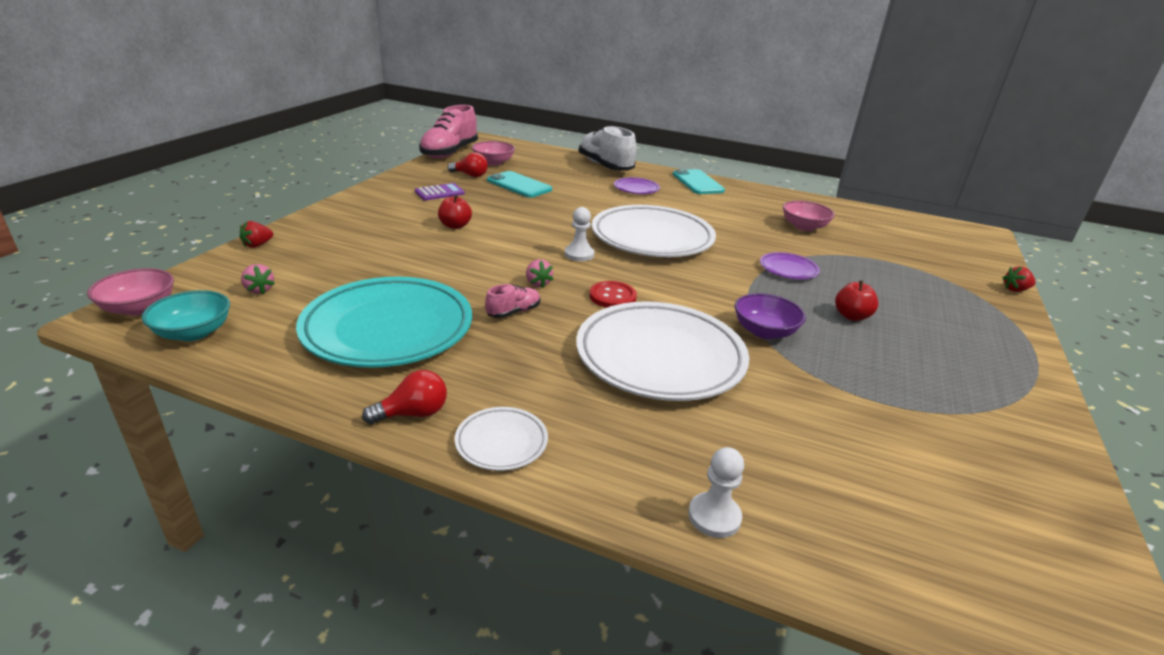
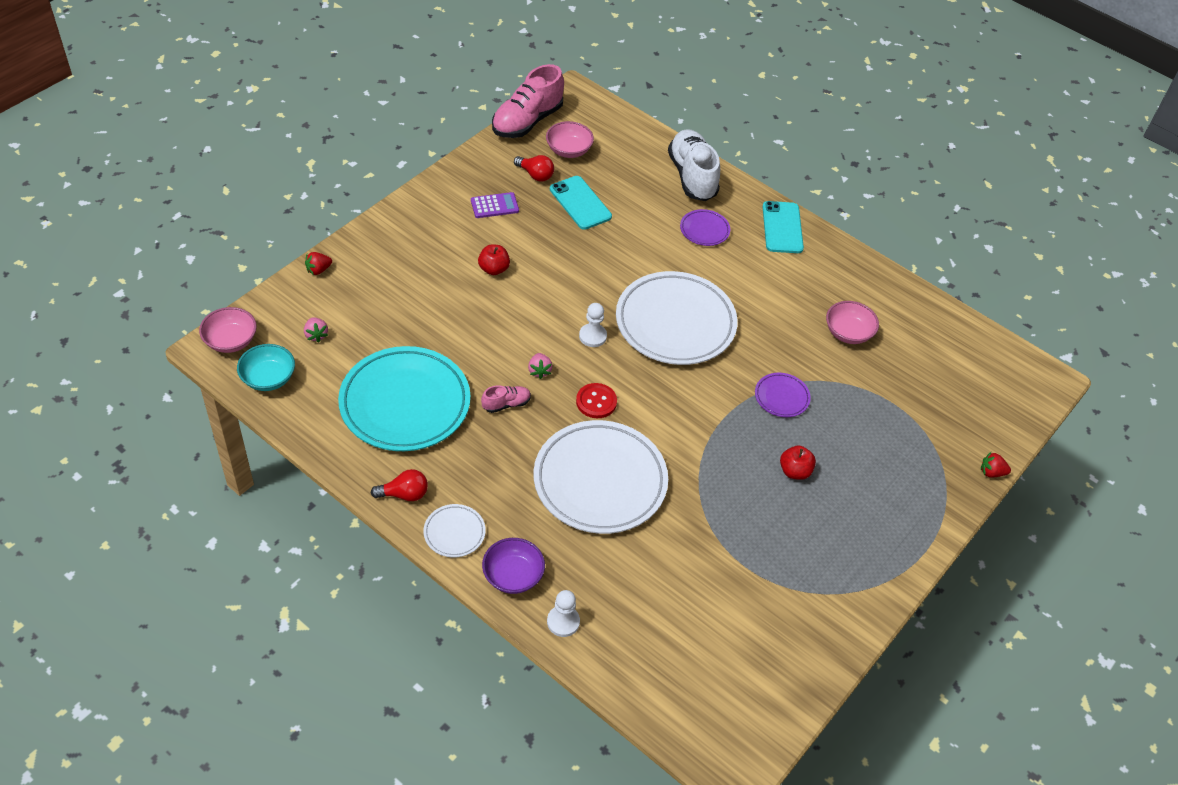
camera: 15 degrees right, 20 degrees up
purple bowl [735,293,806,339] -> purple bowl moved to [482,538,545,594]

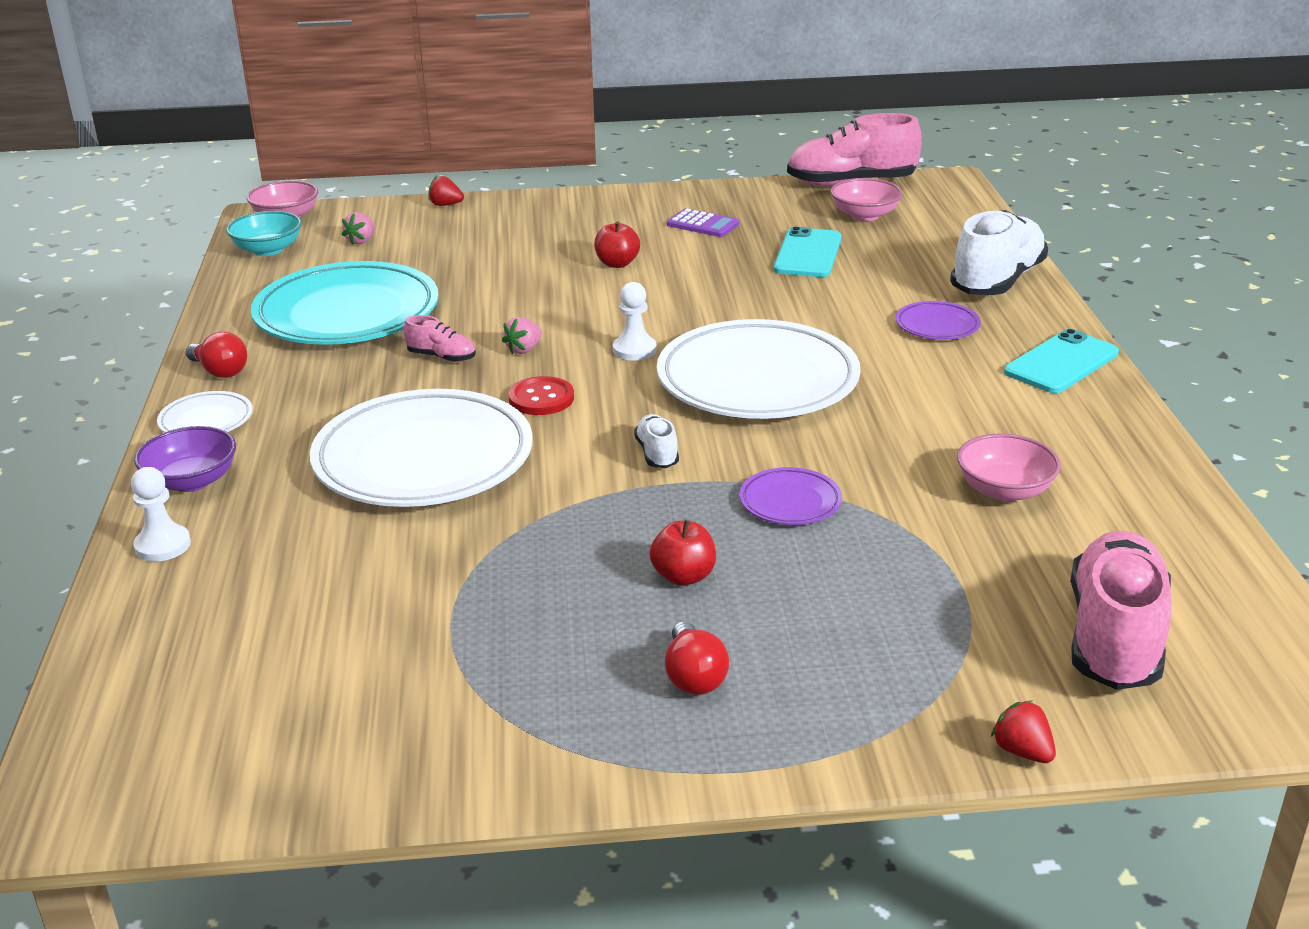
camera: 50 degrees right, 20 degrees down
red light bulb [514,155,554,182] -> red light bulb moved to [665,621,729,695]
none -> white shoe [634,414,679,468]
none -> pink shoe [1070,531,1172,690]

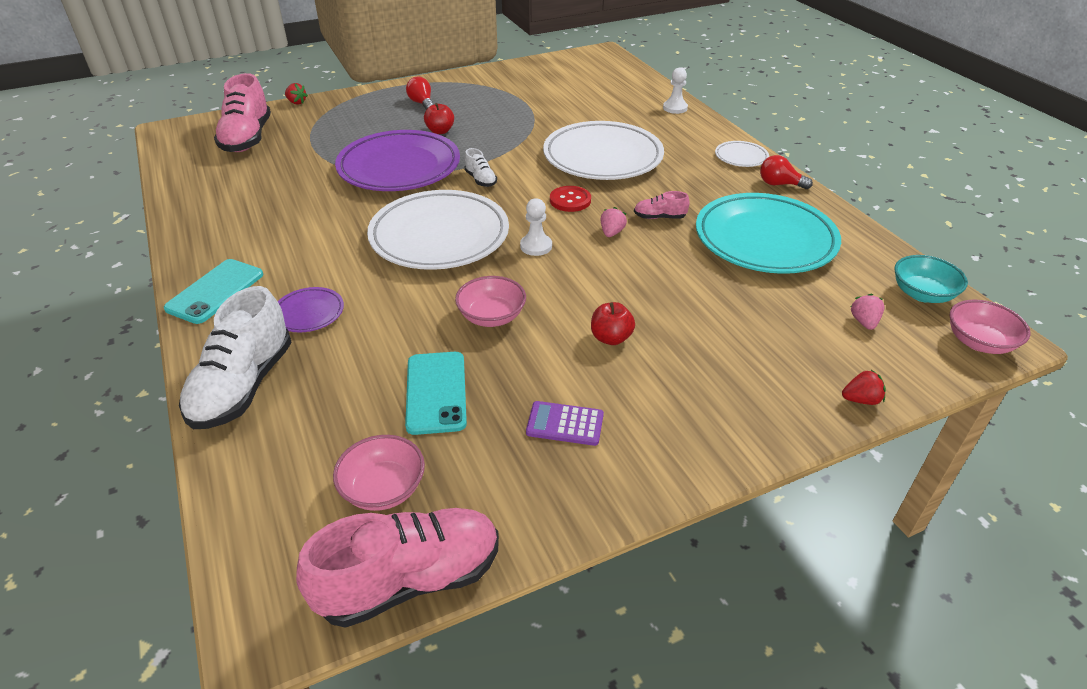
camera: 160 degrees right, 10 degrees up
purple bowl [134,426,236,492] -> none
purple plate [739,467,842,525] -> purple plate [335,130,460,191], size x2.26
pink bowl [957,433,1061,502] -> pink bowl moved to [455,276,526,327]

